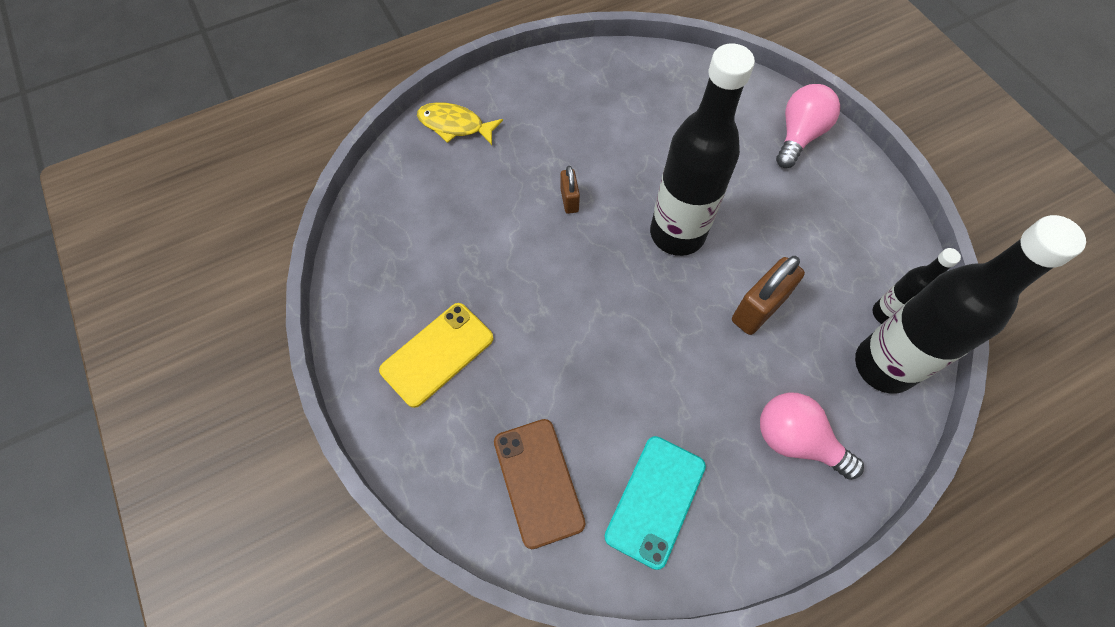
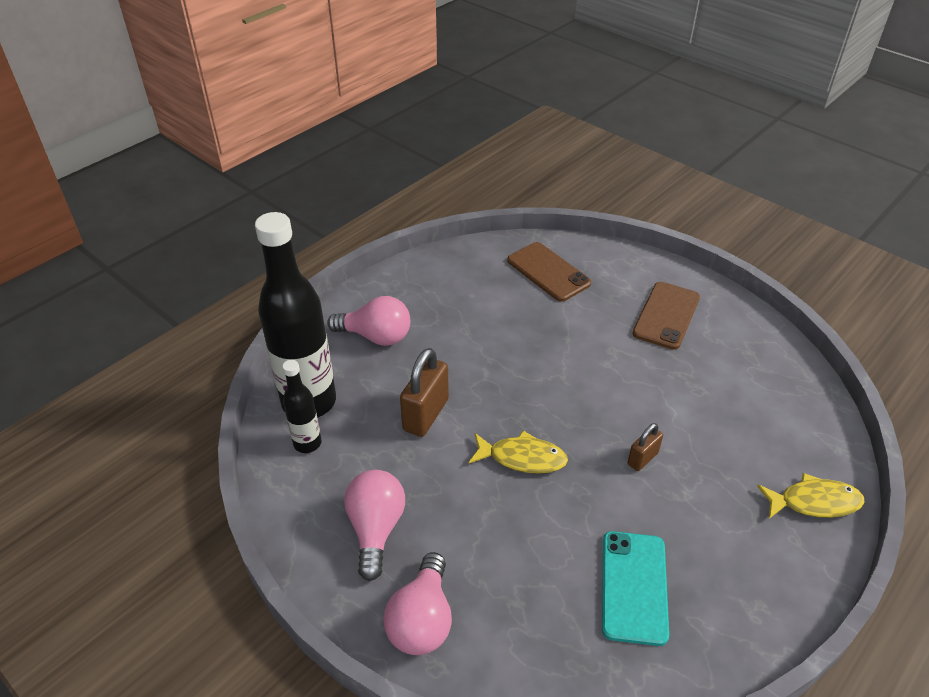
camera: 160 degrees right, 20 degrees down
yellow phone [379,303,494,408] -> brown phone [632,282,700,350]
brown padlock [560,166,580,214] -> brown padlock turned 75 degrees clockwise [628,423,663,471]
turquoise phone [604,436,706,570] -> turquoise phone moved to [602,531,669,646]
black bottle [650,43,755,256] -> yellow fish [469,431,568,474]
none -> pink light bulb [344,470,405,581]

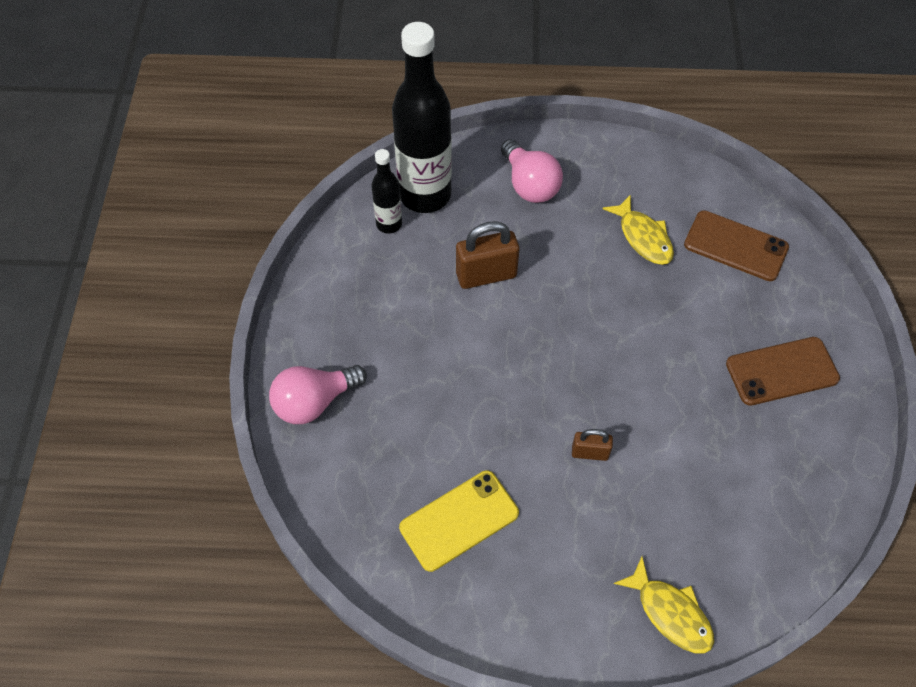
camera: 50 degrees right, 15 degrees up
pink light bulb [344,470,405,581] -> none
yellow fish [469,431,568,474] -> yellow fish moved to [603,194,674,265]
brown phone [507,242,591,302] -> brown phone turned 75 degrees counterclockwise [684,210,789,281]
turquoise phone [602,531,669,646] -> yellow phone [399,470,519,572]

